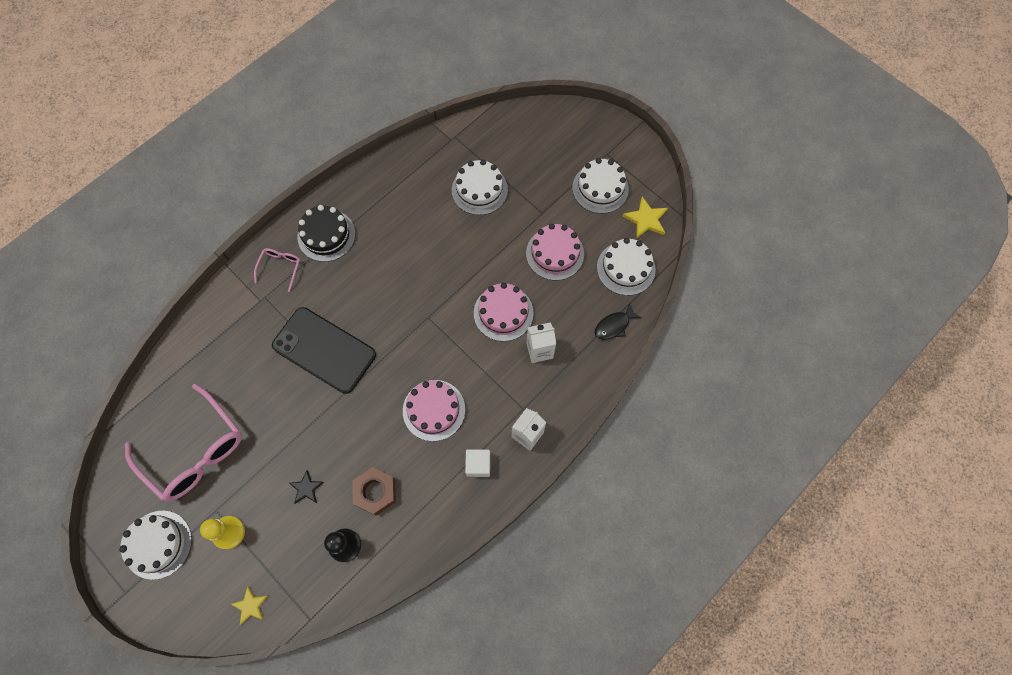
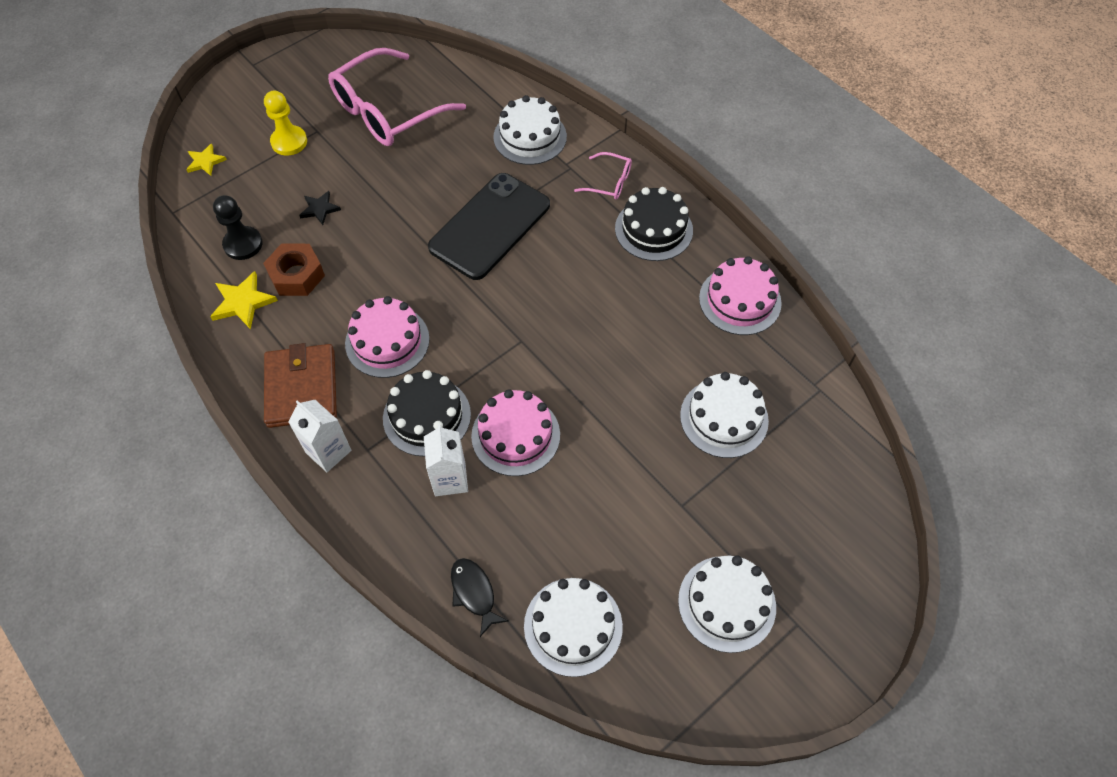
camera: 95 degrees right, 10 degrees down
white cake [119,511,192,580] -> white cake moved to [493,95,567,165]
white cube [465,449,490,477] -> brown wallet [264,343,337,428]
pink cake [526,223,584,281] -> pink cake moved to [699,256,782,335]
yellow star [623,197,668,239] -> yellow star moved to [210,271,278,329]
none -> black cake [383,370,471,457]

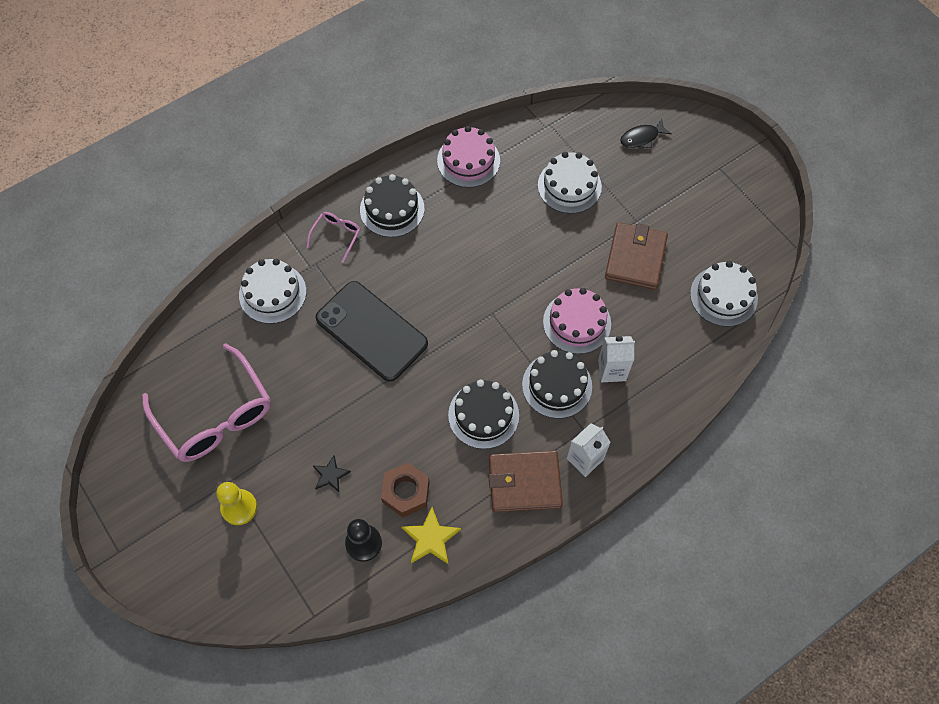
camera: 85 degrees left, 5 degrees up
yellow star [186,144,227,176] -> none
pink cake [345,296,430,378] -> black cake [448,380,519,449]
black fish [451,558,509,637] -> black fish moved to [620,119,672,148]
white cake [678,555,776,653] -> none
none -> brown wallet [605,222,668,290]

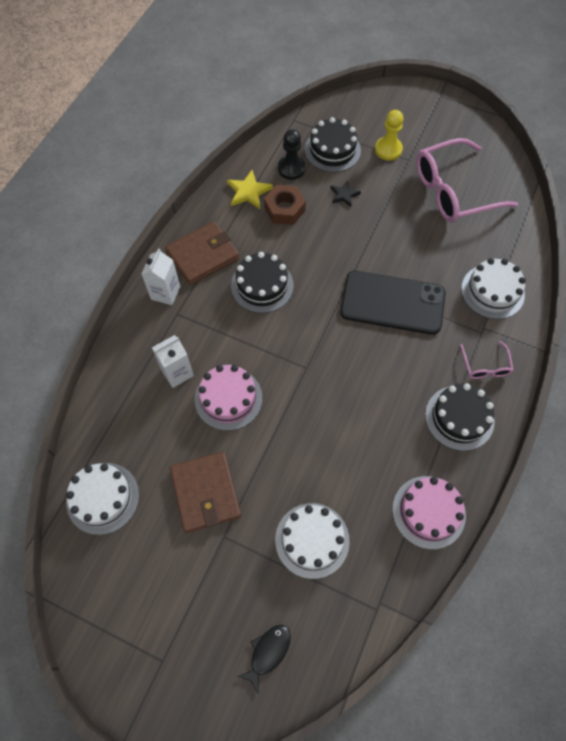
camera: 150 degrees right, 0 degrees up
pink glasses [142,343,271,462] -> pink glasses turned 45 degrees counterclockwise [416,138,518,223]
black cake [522,350,592,419] -> black cake moved to [305,117,361,172]

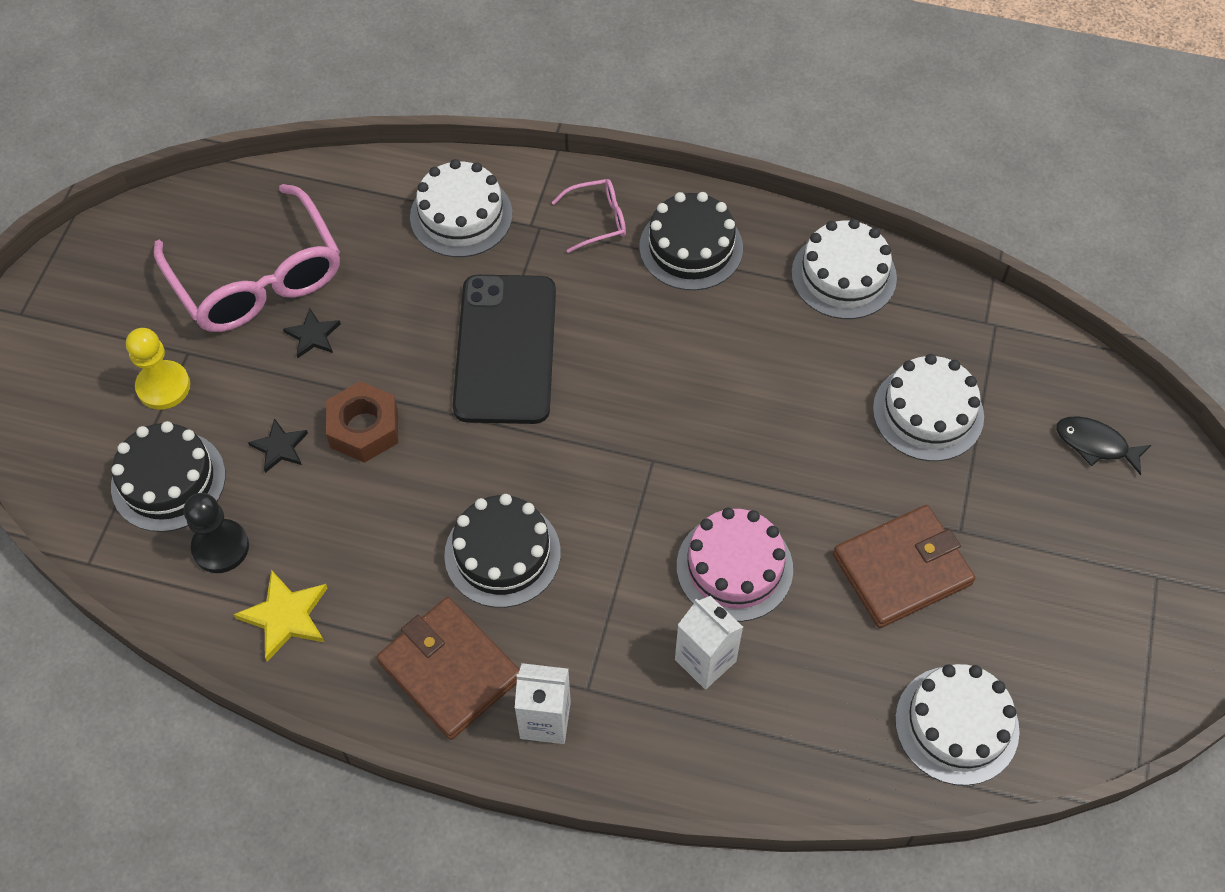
camera: 100 degrees left, 5 degrees down
brown nut [264,185,306,225] -> brown nut moved to [326,381,398,463]
pink cake [392,476,466,550] -> white cake [791,219,897,319]
none -> black star [283,308,341,358]

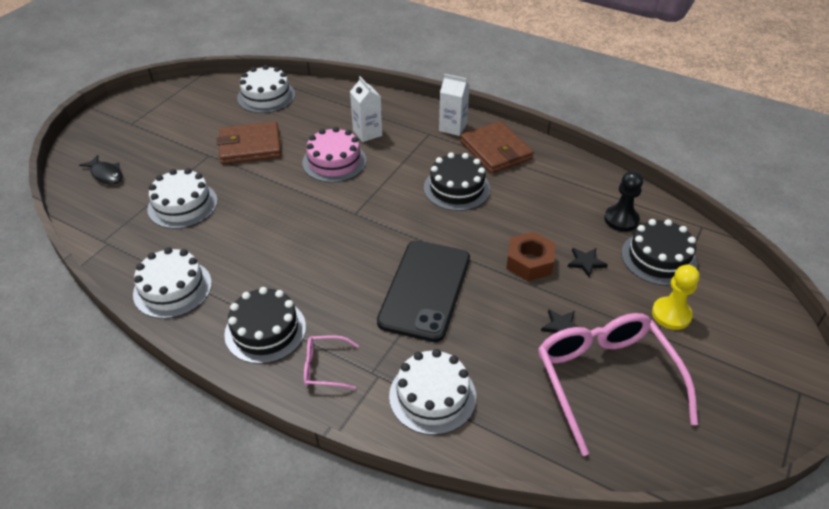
camera: 165 degrees left, 15 degrees down
yellow star [233,570,327,662] -> none

